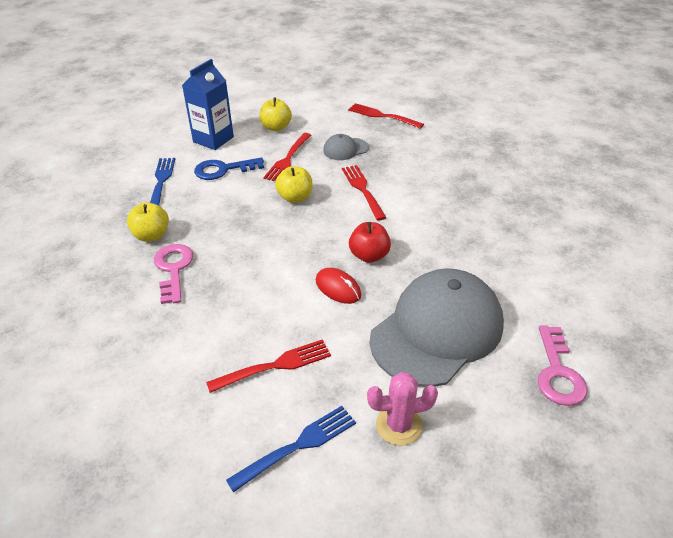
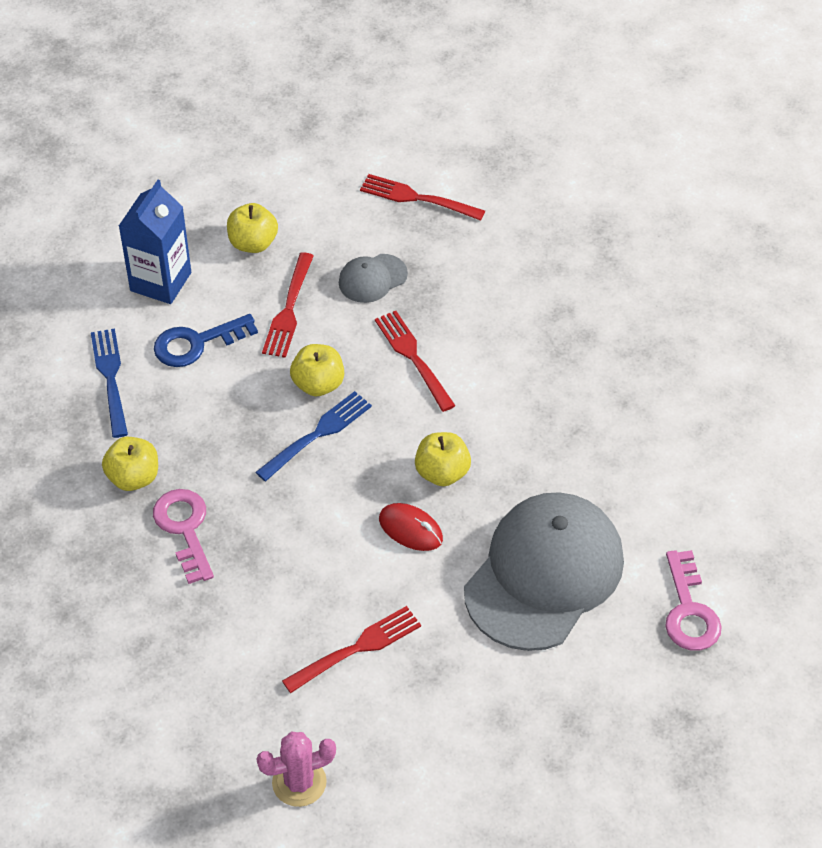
camera: 10 degrees left, 10 degrees up
blue fork [226,406,356,493] -> blue fork moved to [255,391,372,481]
red apple [349,222,391,263] -> yellow apple [415,432,471,486]
pink cactus [367,372,438,446] -> pink cactus moved to [256,732,336,807]

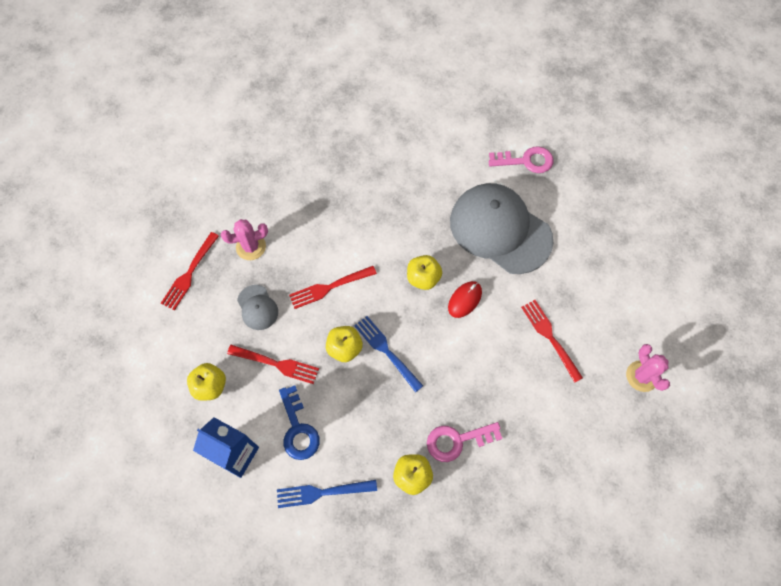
camera: 85 degrees left, 15 degrees up
none -> pink cactus [221,219,268,260]

